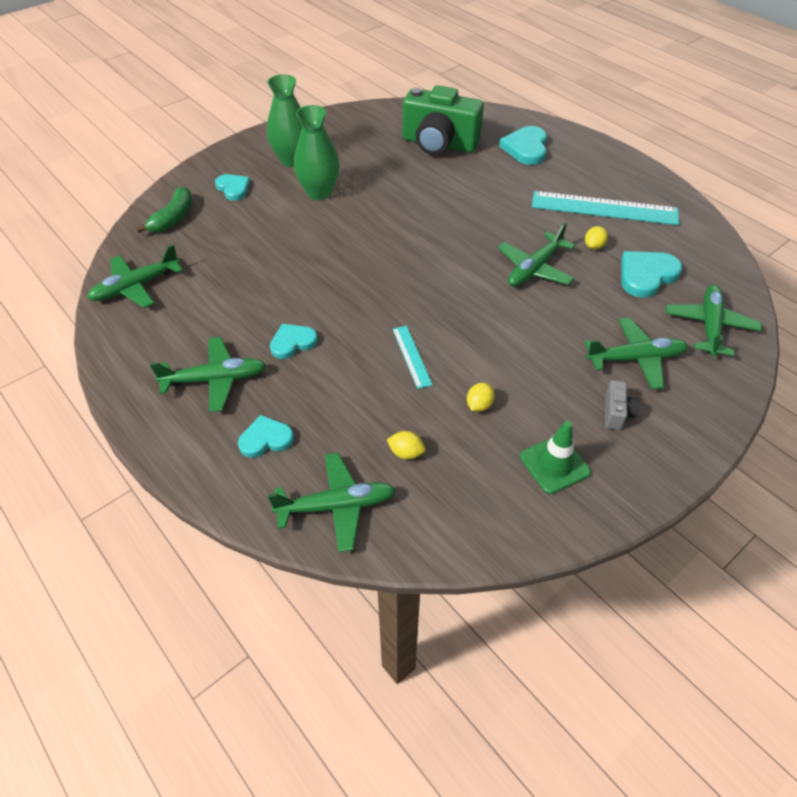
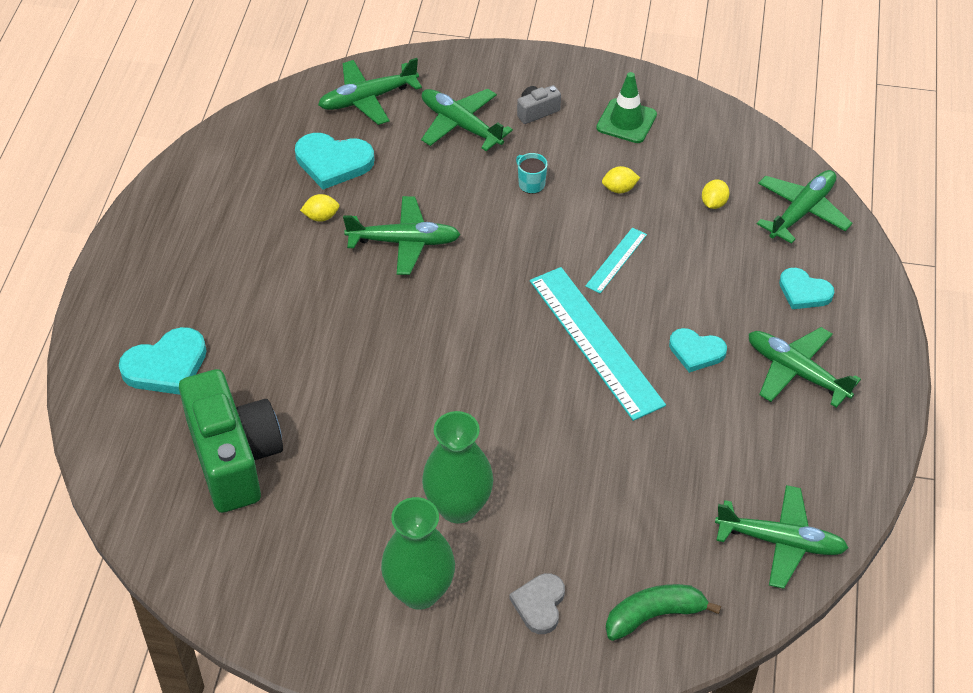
camera: 130 degrees left, 0 degrees up
turquoise heart [215,174,250,201] -> grey heart [509,573,565,634]
green plane [268,453,396,552] -> green plane turned 90 degrees clockwise [757,170,852,244]
yellow lemon [387,431,425,459] -> yellow lemon turned 45 degrees clockwise [702,179,729,209]
turquoise ruler [532,191,679,225] -> turquoise ruler moved to [530,267,666,421]
none -> turquoise mug [516,153,548,194]

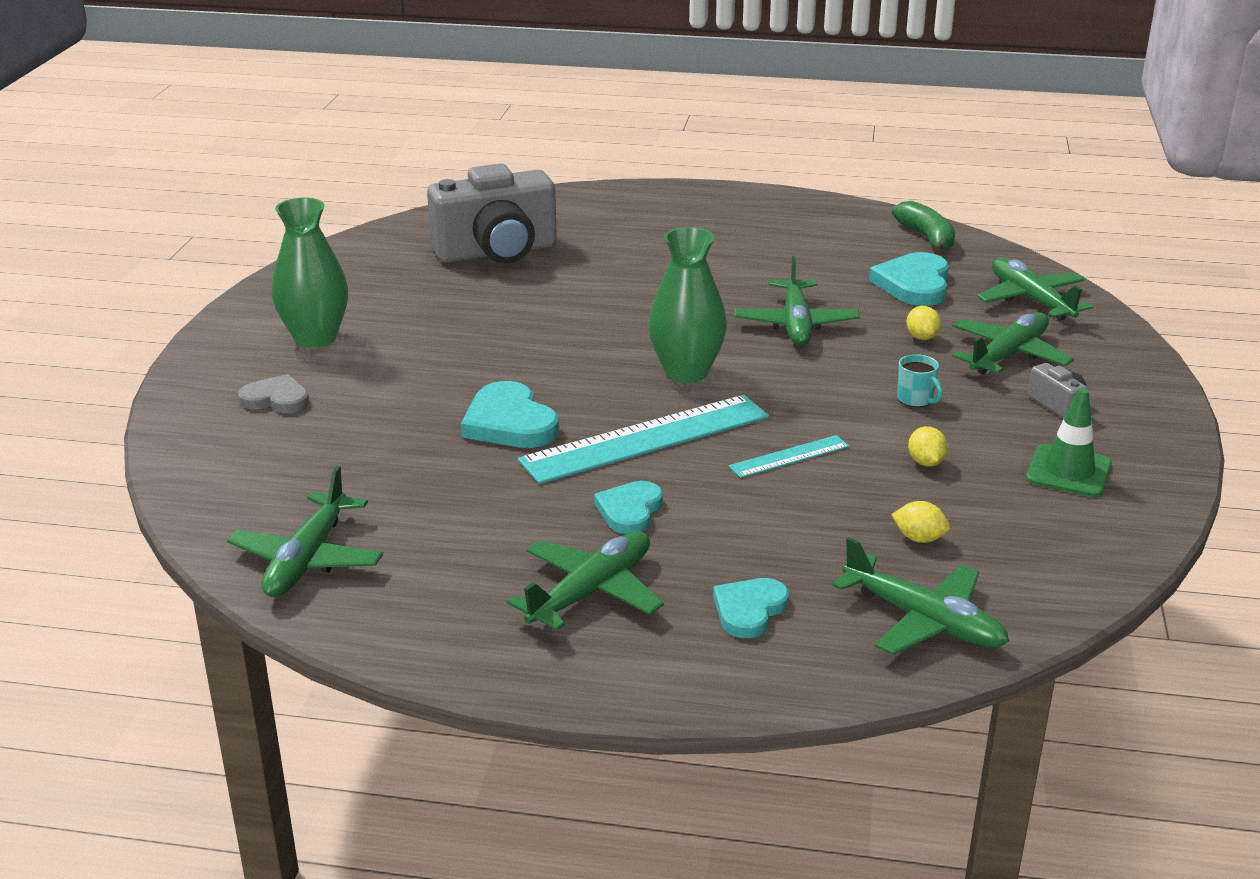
camera: 90 degrees right, 20 degrees down
turquoise heart [119,327,207,395] -> turquoise heart moved to [461,381,559,448]
green camera [179,369,283,513] -> grey camera [427,163,557,263]
yellow lemon [300,194,340,222] -> yellow lemon moved to [906,306,941,340]
green vase [422,411,494,524] -> green vase moved to [648,227,727,383]
turquoise mug [516,153,548,194] -> turquoise mug turned 90 degrees clockwise [897,354,943,407]
turquoise ruler [585,228,647,293] -> turquoise ruler turned 60 degrees counterclockwise [729,435,849,478]
green banana [606,584,721,641] -> green banana moved to [892,201,955,254]

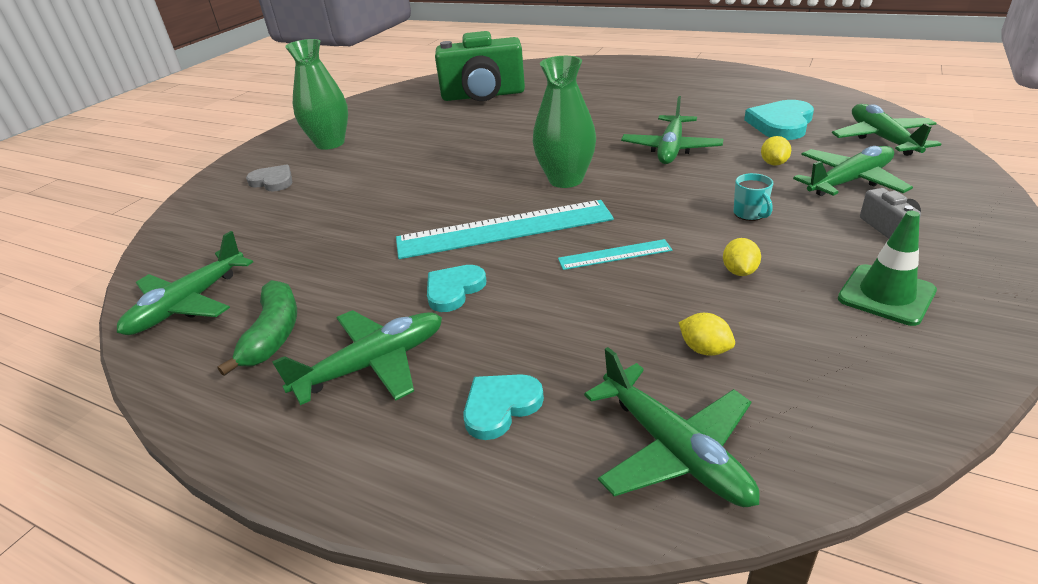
camera: 20 degrees right, 5 degrees up
grey camera [427,163,557,263] -> green camera [435,31,525,101]
turquoise heart [461,381,559,448] -> none
green banana [892,201,955,254] -> green banana moved to [217,280,297,376]

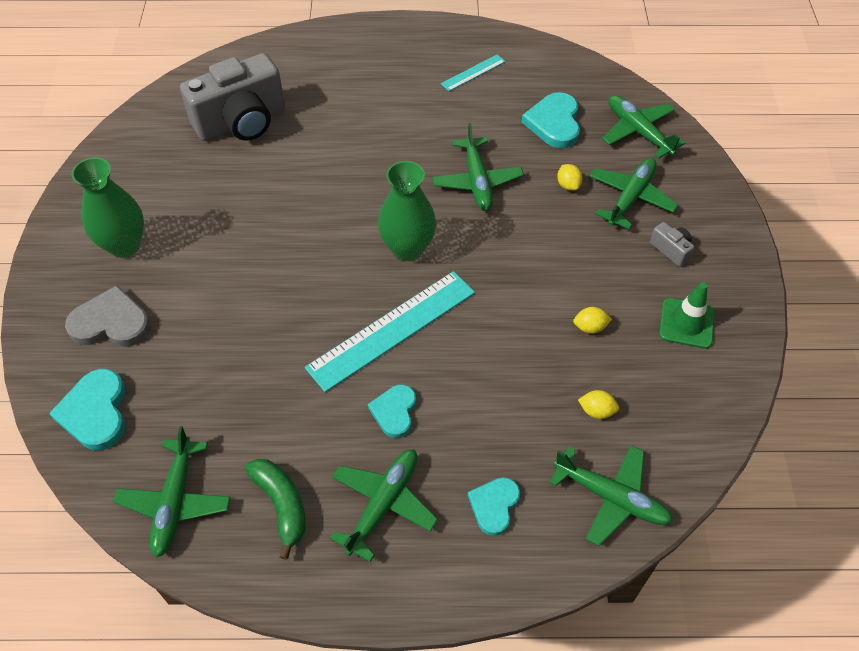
camera: 30 degrees left, 20 degrees up
grey heart [246,165,292,192] -> grey heart [65,285,150,347], size x1.52
green camera [435,31,525,101] -> grey camera [180,53,285,141]
turquoise ruler [558,239,672,270] -> turquoise ruler moved to [441,54,506,91]
yellow lemon [723,238,761,276] -> yellow lemon turned 75 degrees counterclockwise [573,307,612,334]
turquoise mug [734,173,773,221] -> none
none -> turquoise heart [49,369,126,450]

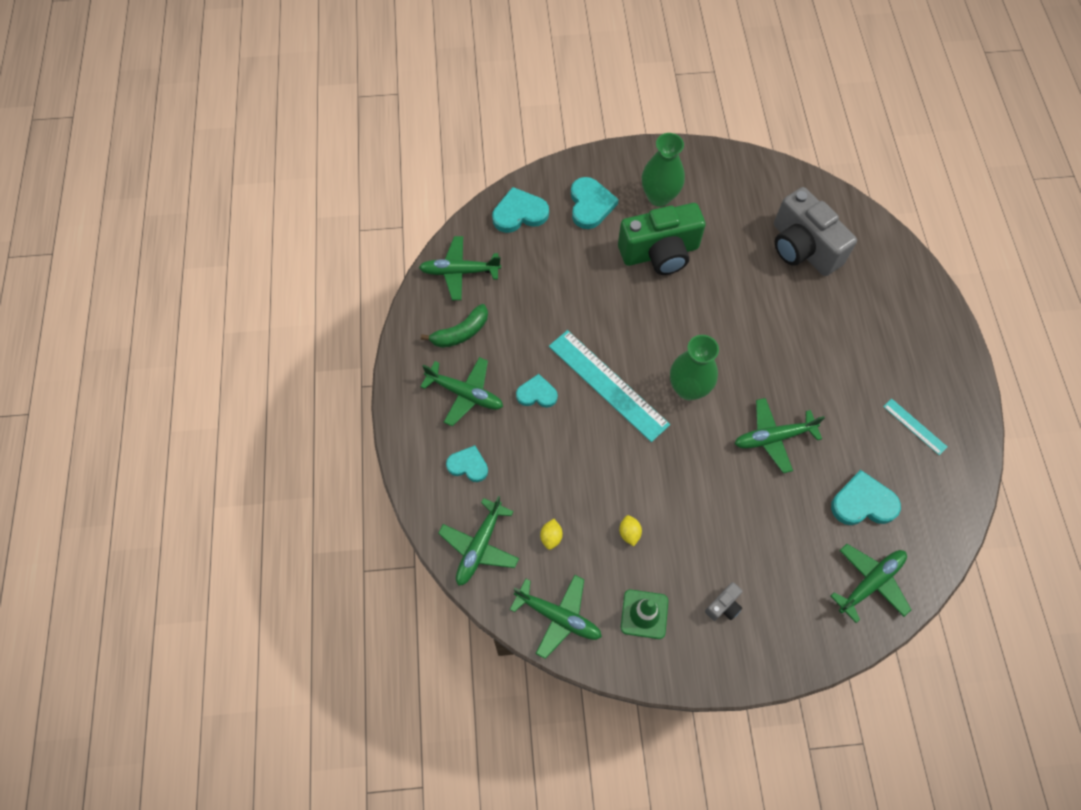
camera: 85 degrees right, 10 degrees up
grey heart [65,285,150,347] -> turquoise heart [571,177,619,229]
yellow lemon [557,164,582,191] -> none
green plane [589,158,678,229] -> green plane moved to [510,575,602,659]
none -> green camera [618,203,706,275]

